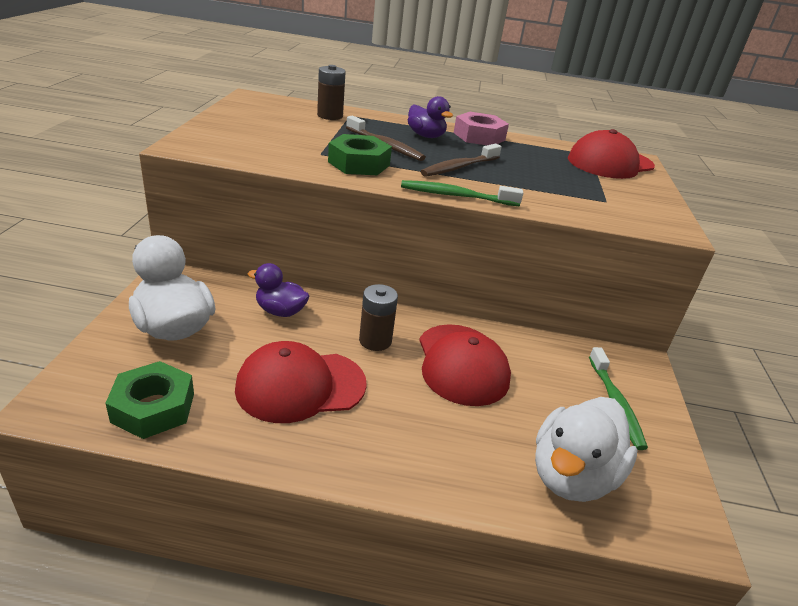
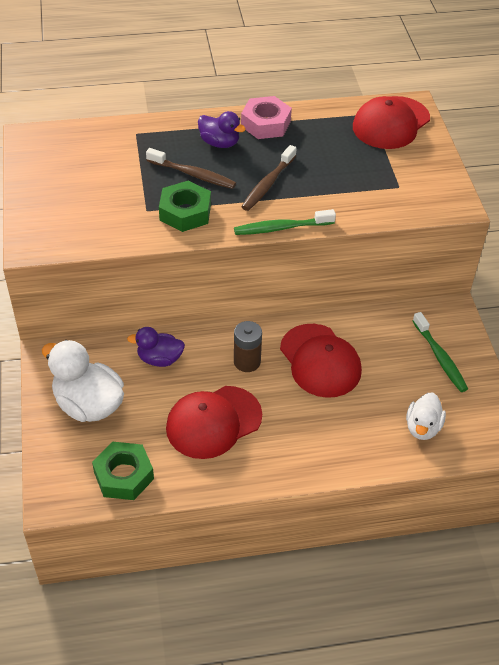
camera: 15 degrees left, 15 degrees up
brown battery [317,65,345,120] -> none
white duck [535,397,637,502] -> white duck [406,392,446,440], size x0.60

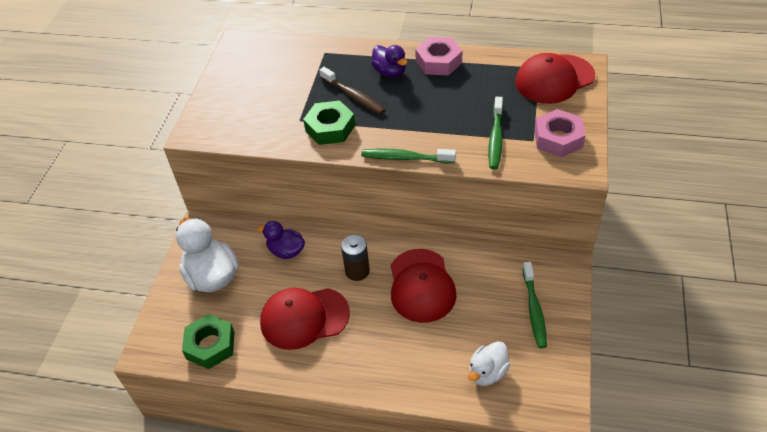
camera: 25 degrees right, 0 degrees up
brown toothbrush [241,145,297,211] -> none
none -> green toothbrush [488,97,503,169]
none -> pink nut [534,109,586,158]

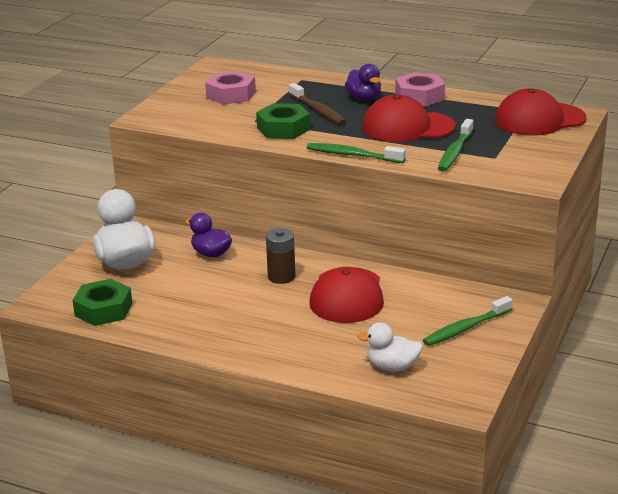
camera: 10 degrees right, 20 degrees down
red cap [260,288,350,350] -> red cap moved to [362,94,456,142]
white duck [468,341,510,386] -> white duck turned 45 degrees clockwise [357,322,423,371]
green toothbrush [522,262,547,348] -> green toothbrush turned 45 degrees clockwise [423,296,513,346]
pink nut [534,109,586,158] -> pink nut moved to [205,71,256,105]

